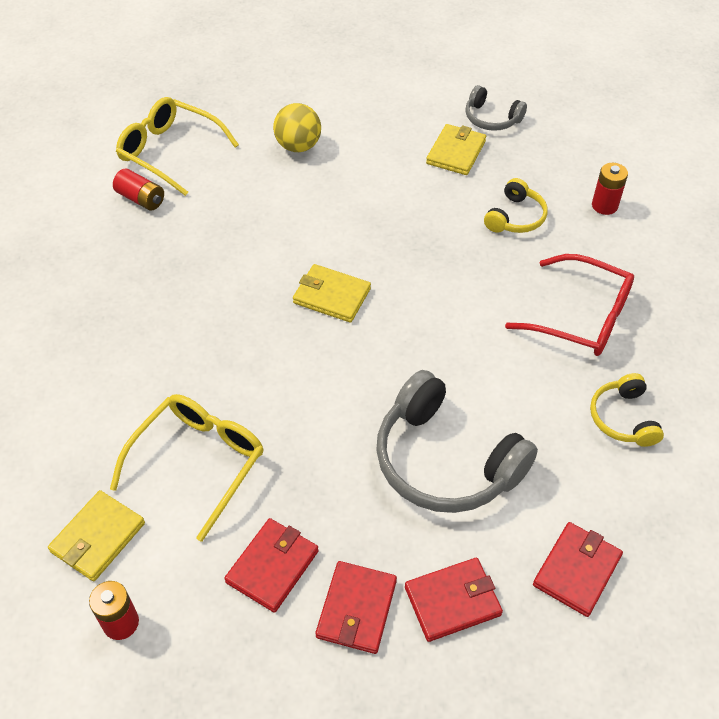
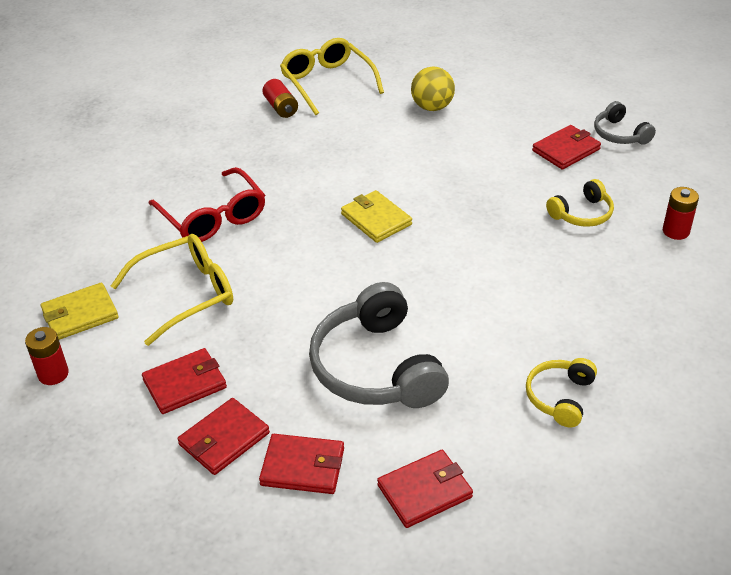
camera: 30 degrees right, 10 degrees down
yellow wallet [426,124,486,175] -> red wallet [532,125,601,170]
red glasses [505,254,634,356] -> red glasses moved to [148,167,265,242]

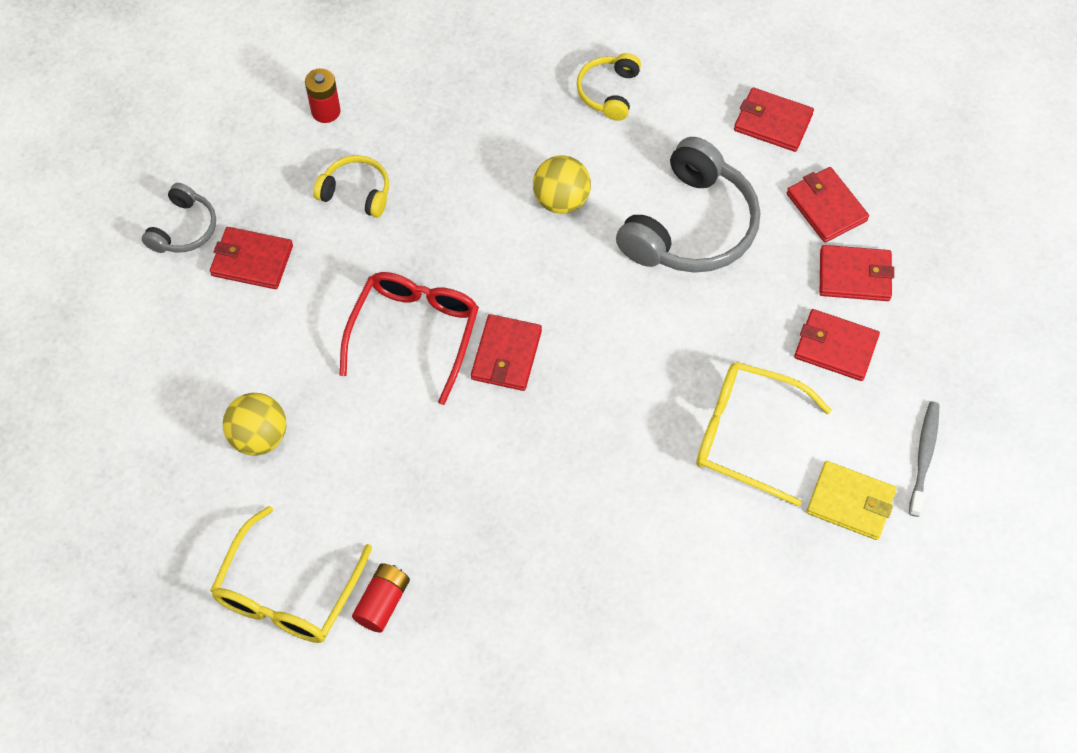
camera: 130 degrees left, 20 degrees up
red battery [25,327,69,385] -> grey toothbrush [909,402,940,517]
red glasses [148,167,265,242] -> red glasses moved to [340,272,479,405]
yellow wallet [341,190,412,243] -> red wallet [471,314,542,391]
yellow headphones [526,358,597,427] -> yellow headphones turned 120 degrees clockwise [576,53,641,121]
none -> yellow ball [533,155,591,214]

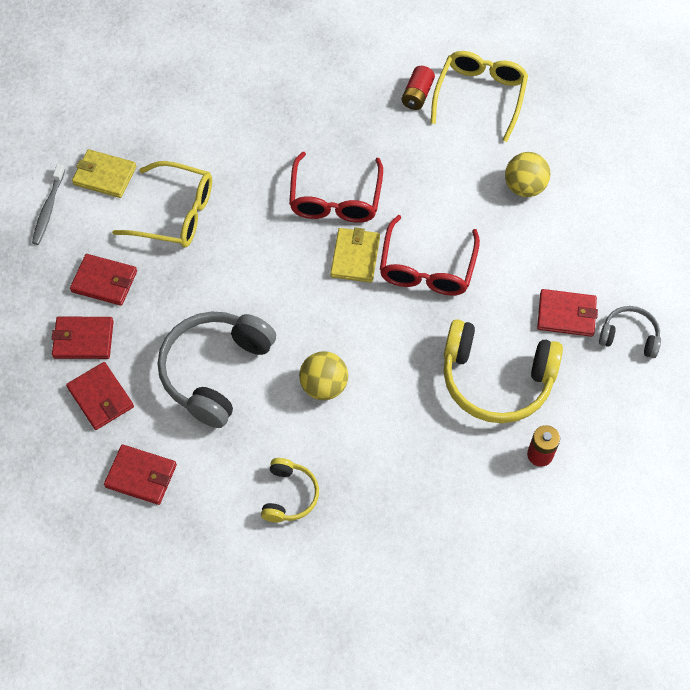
camera: 175 degrees right, 0 degrees up
grey headphones [142,183,216,253] -> grey headphones turned 90 degrees clockwise [599,306,661,358]
yellow headphones [313,155,389,218] -> yellow headphones [443,319,563,423], size x1.92
red wallet [471,314,542,391] -> yellow wallet [330,227,380,283]
none -> red glasses [289,152,383,223]

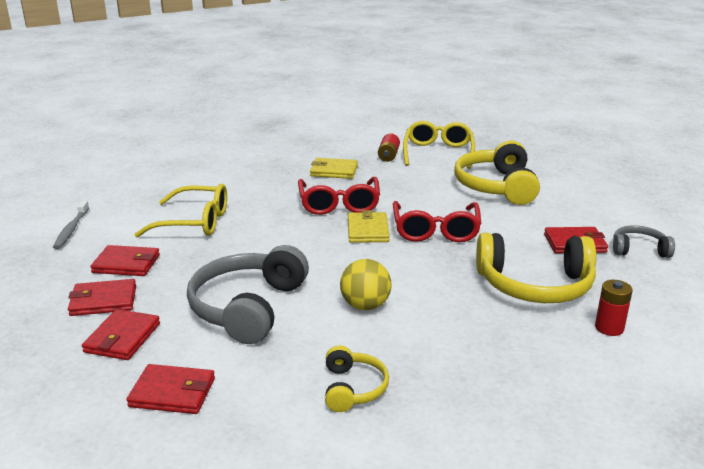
camera: 10 degrees left, 35 degrees down
red wallet [66,362,134,430] -> red wallet turned 60 degrees clockwise [82,309,160,360]
yellow wallet [72,149,136,198] -> yellow wallet moved to [310,158,358,179]
yellow ball [505,152,550,197] -> yellow headphones [454,141,540,205]

